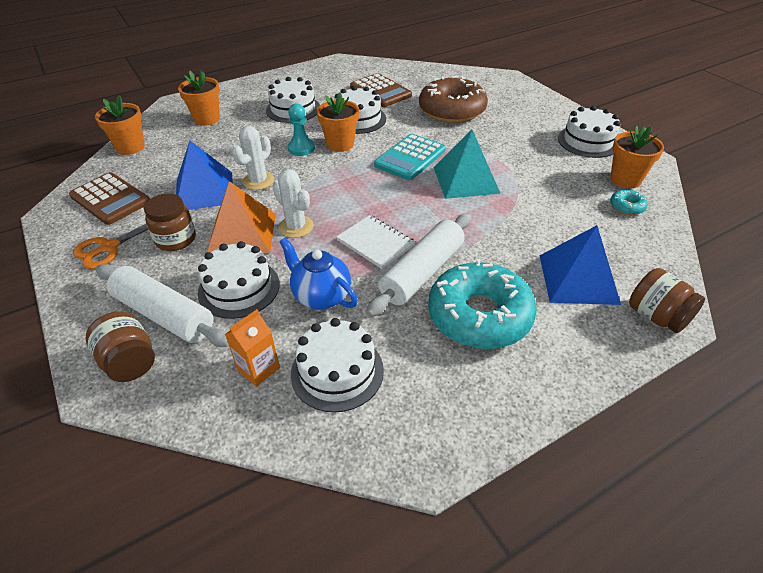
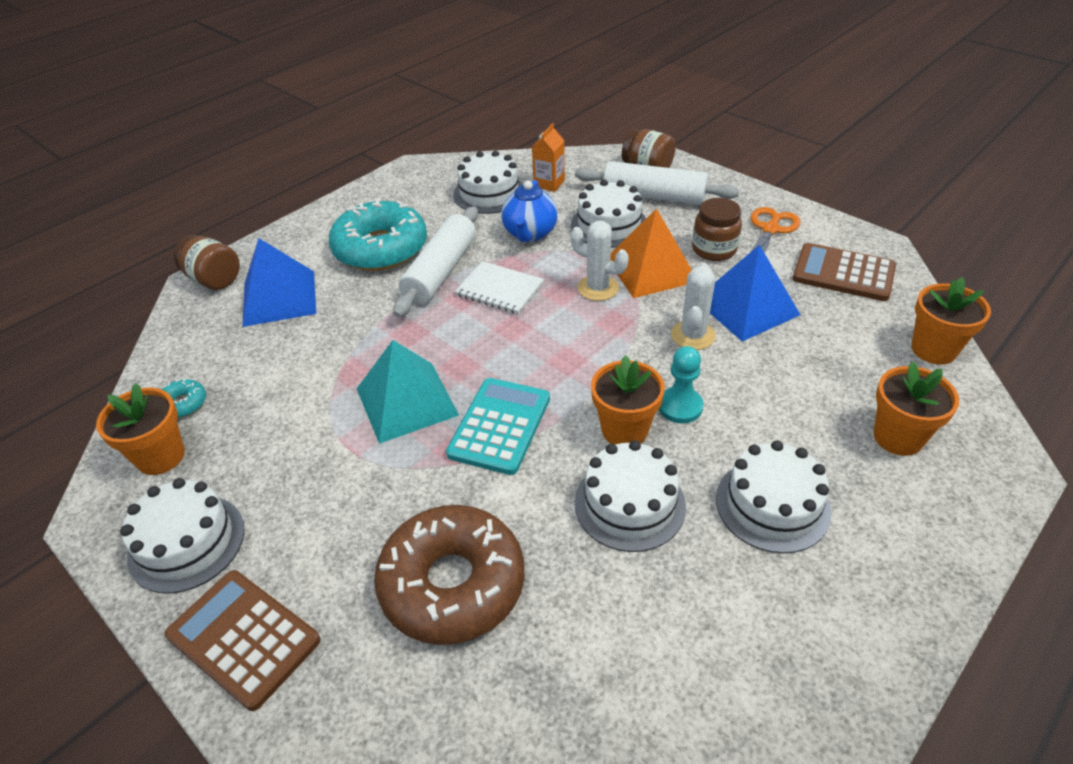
camera: 165 degrees right, 0 degrees up
blue teapot [279,238,358,310] -> blue teapot turned 75 degrees clockwise [501,180,558,242]
brown calculator [350,73,412,107] -> brown calculator moved to [165,570,321,711]

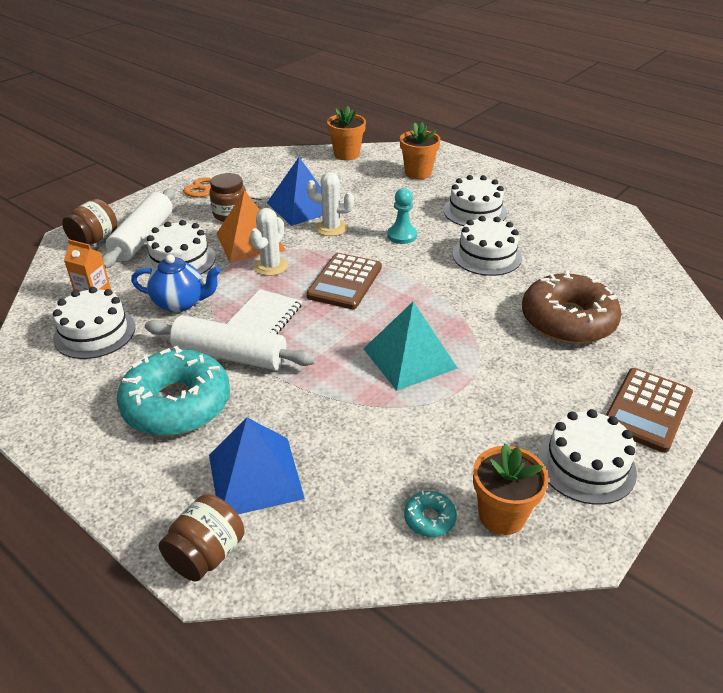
camera: 95 degrees left, 5 degrees down
turquoise calculator [446,378,550,475] -> none
orange flower pot [591,355,665,444] -> none
brown calculator [792,243,896,301] -> brown calculator moved to [306,253,382,309]

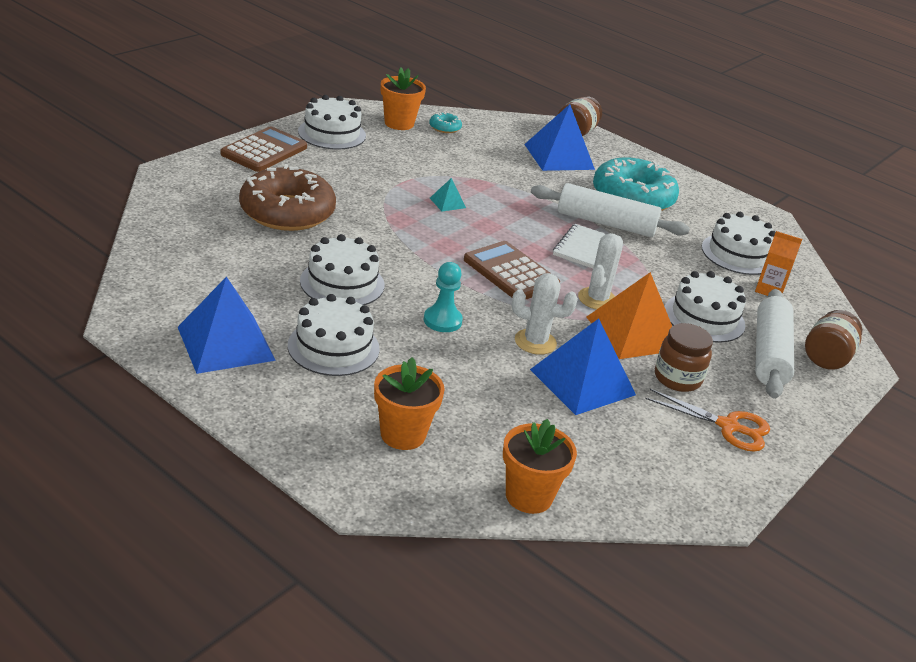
camera: 175 degrees right, 5 degrees down
blue teapot [131,254,221,312] -> none
brown calculator [306,253,382,309] -> brown calculator turned 60 degrees counterclockwise [464,241,560,300]
turquoise pyramid [363,302,458,391] -> turquoise pyramid [430,178,466,211], size x0.45
none -> blue pyramid [178,276,276,374]

